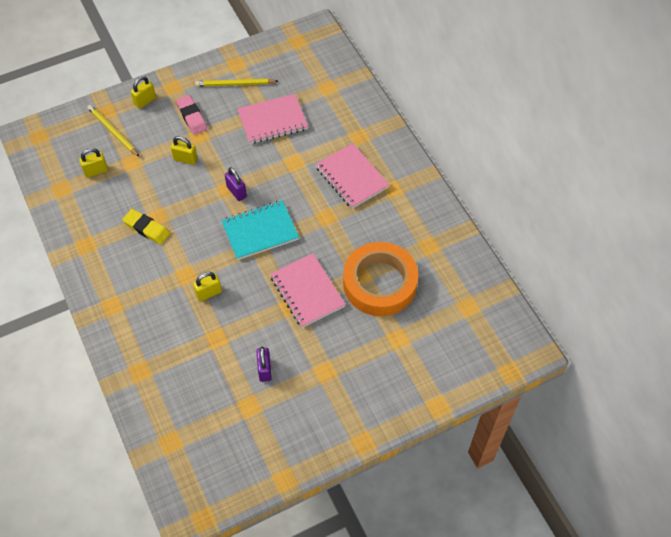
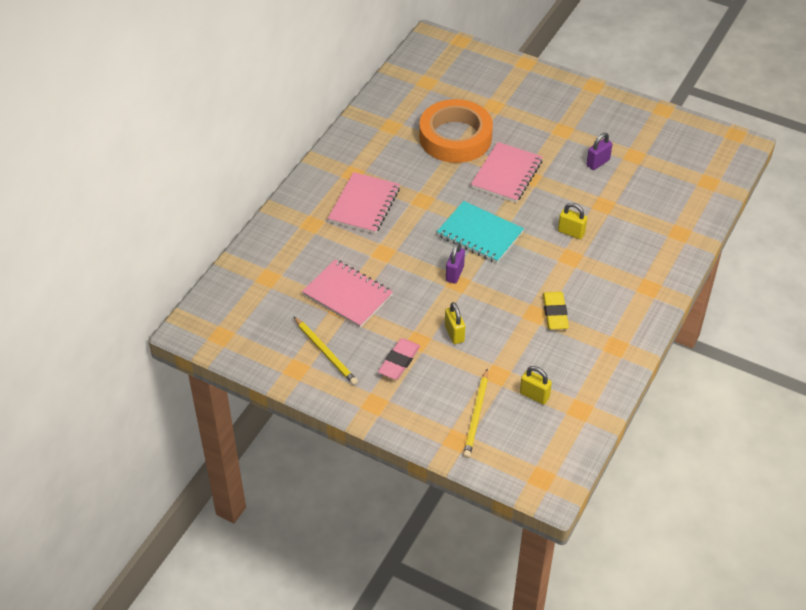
camera: 125 degrees left, 10 degrees down
yellow padlock [131,76,156,109] -> none

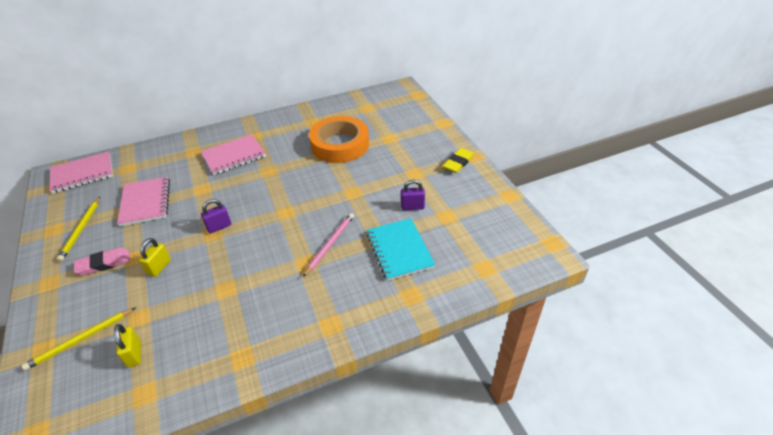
camera: 40 degrees right, 5 degrees down
turquoise notebook [437,201,524,263] -> turquoise notebook moved to [366,218,436,281]
pink notebook [471,142,543,203] -> pink notebook moved to [50,151,113,194]
yellow eraser [543,292,569,330] -> yellow eraser moved to [443,148,474,173]
yellow padlock [558,203,587,239] -> pink pencil [303,213,354,277]

